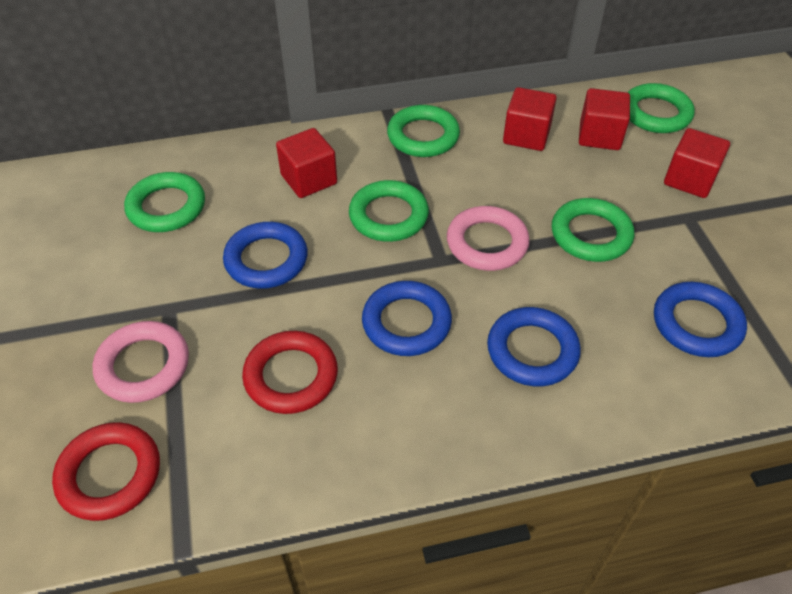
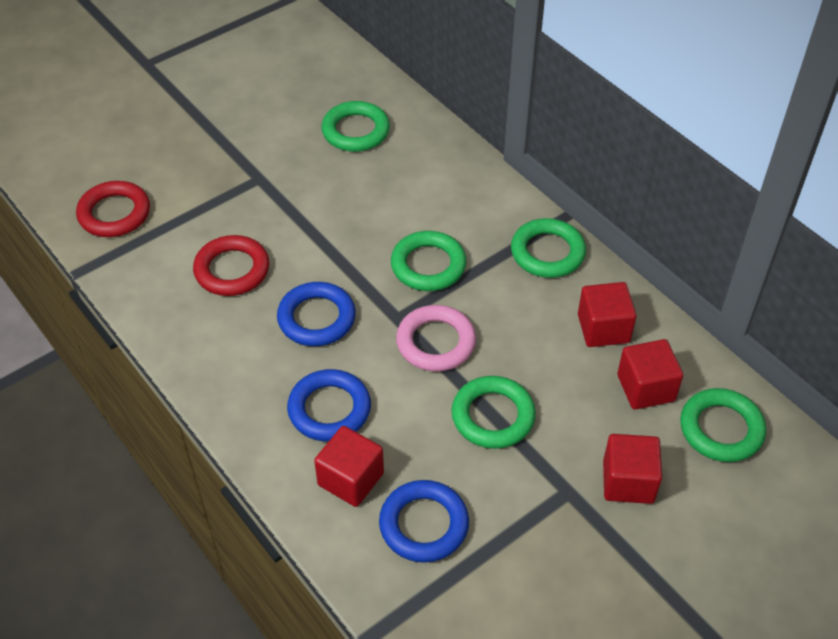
camera: 65 degrees right, 0 degrees up
pink ring [93,321,189,403] -> none
blue ring [223,222,308,289] -> none
red cube [276,128,337,198] -> red cube moved to [314,426,384,507]

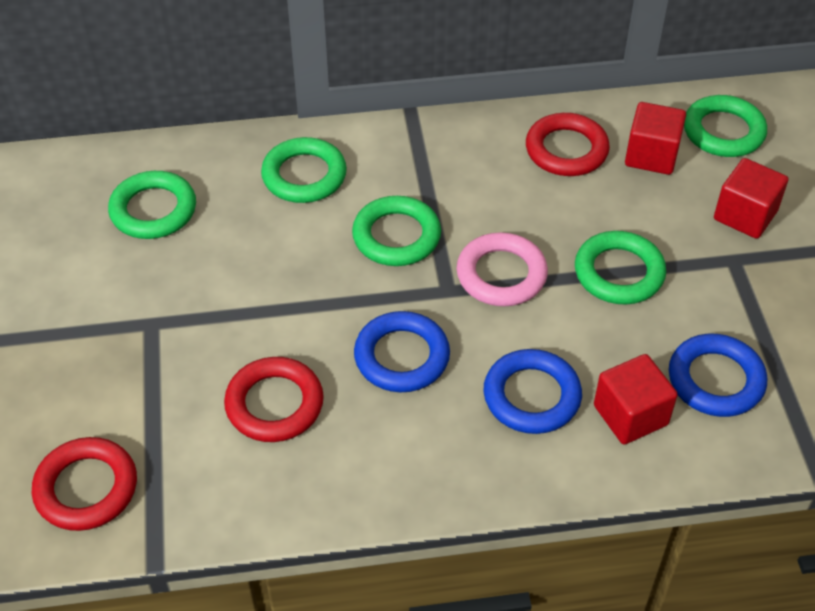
camera: 60 degrees left, 0 degrees up
green ring [511,218,586,278] -> green ring moved to [261,137,347,203]
red cube [578,282,637,347] -> red ring [526,113,610,176]

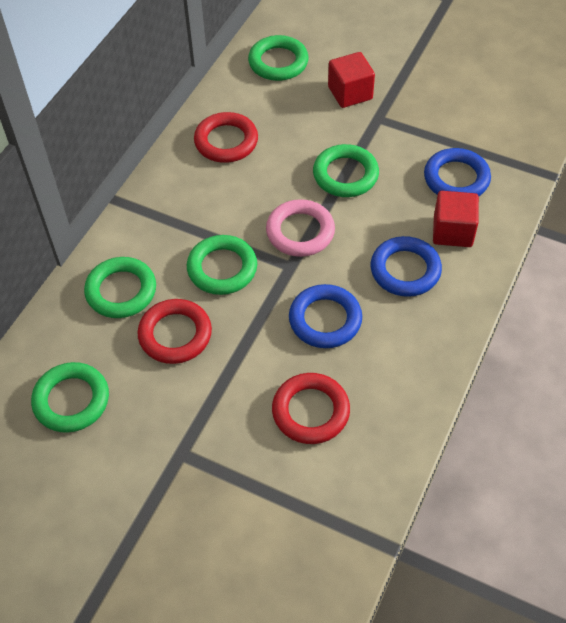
camera: 55 degrees left, 5 degrees up
red ring [32,437,137,531] -> red ring moved to [137,299,212,364]
red cube [625,102,686,175] -> none

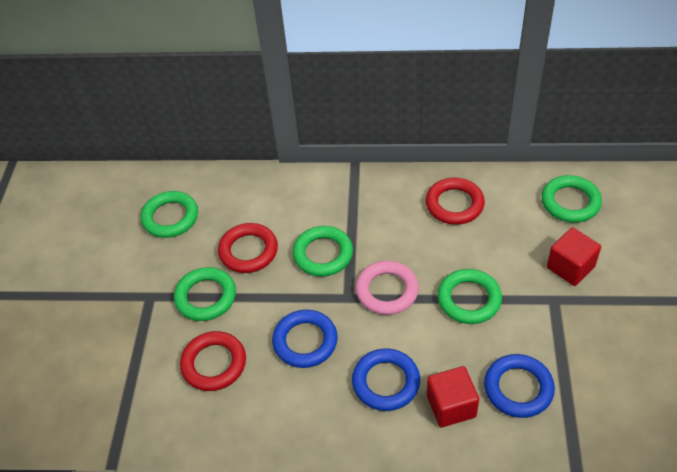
camera: 70 degrees right, 5 degrees down
green ring [84,257,156,318] -> green ring moved to [174,267,236,321]

